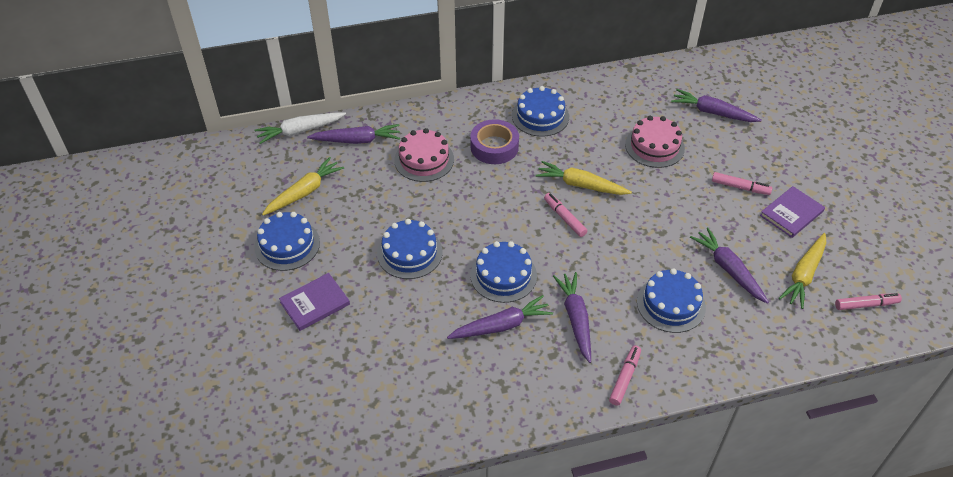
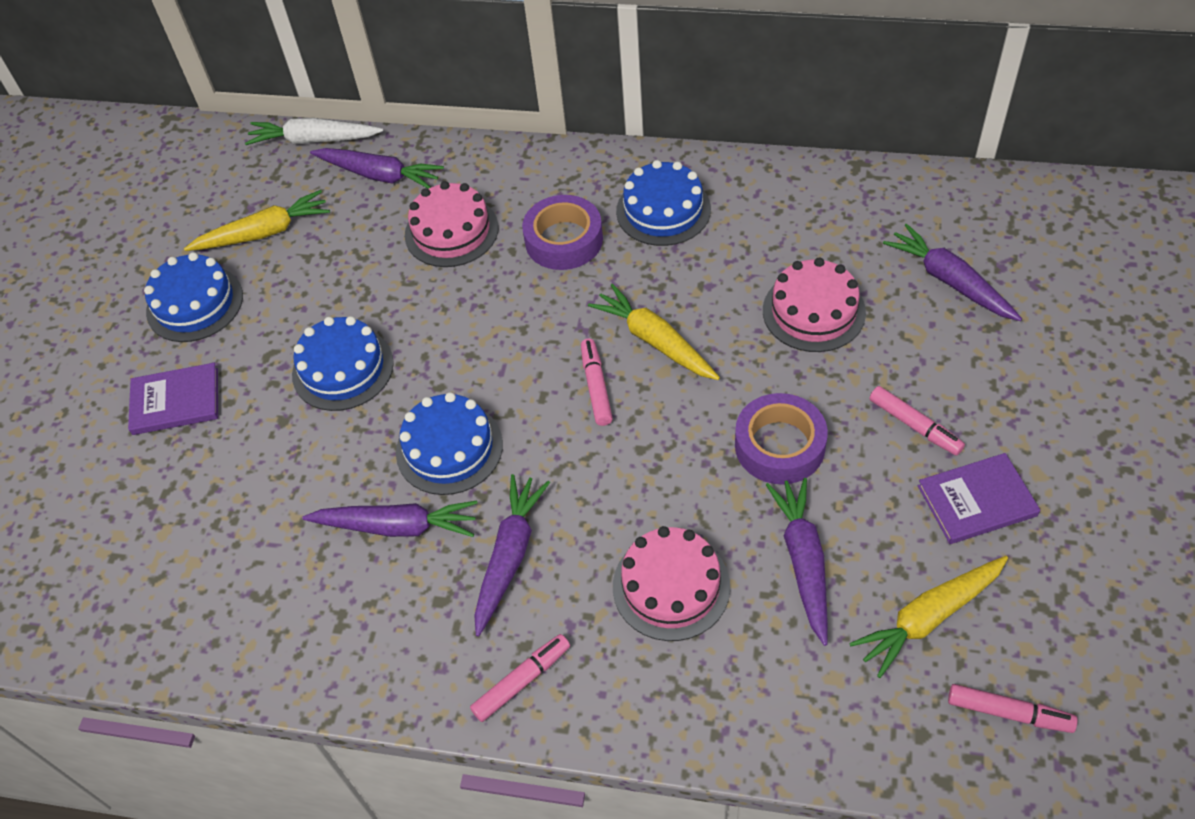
camera: 30 degrees right, 5 degrees up
blue cake [637,268,706,333] -> pink cake [613,526,730,641]
none -> purple tape [735,393,828,484]

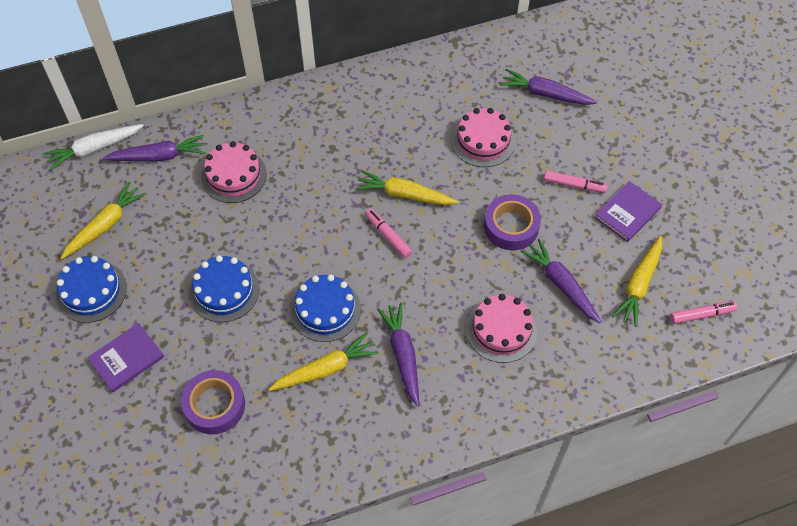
camera: 35 degrees left, 5 degrees up
purple carrot [302,501,477,537] -> yellow carrot [268,332,379,391]
pink marker [470,634,570,722] -> none
purple tape [522,195,603,270] -> purple tape moved to [181,370,245,434]
blue cake [616,160,711,246] -> none

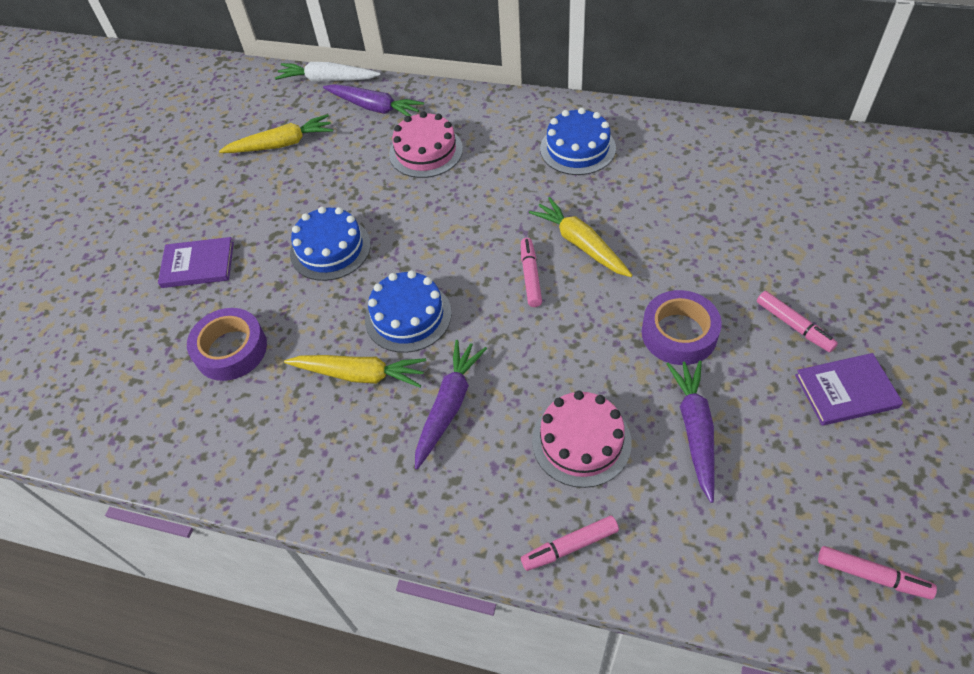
camera: 40 degrees right, 5 degrees down
blue cake [56,256,127,323] -> blue cake moved to [540,108,616,175]
pink cake [451,108,515,167] -> none
purple carrot [500,69,597,105] -> none
yellow carrot [612,236,662,327] -> none
none -> pink marker [521,516,619,571]

